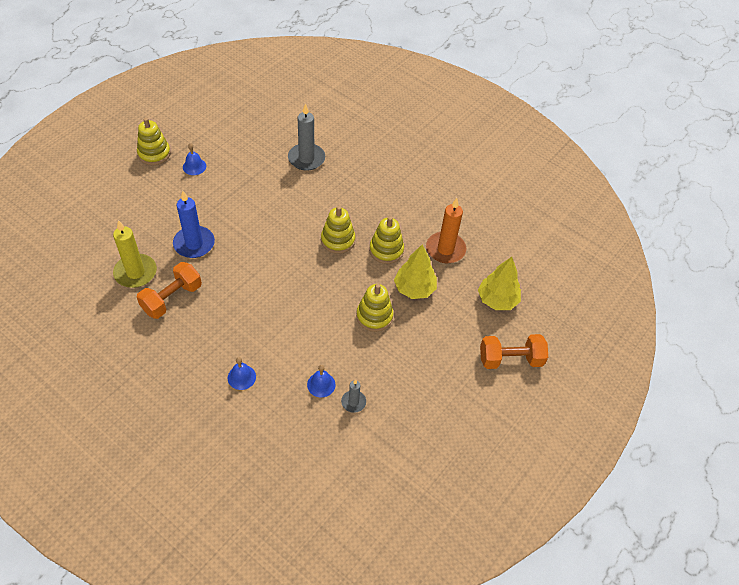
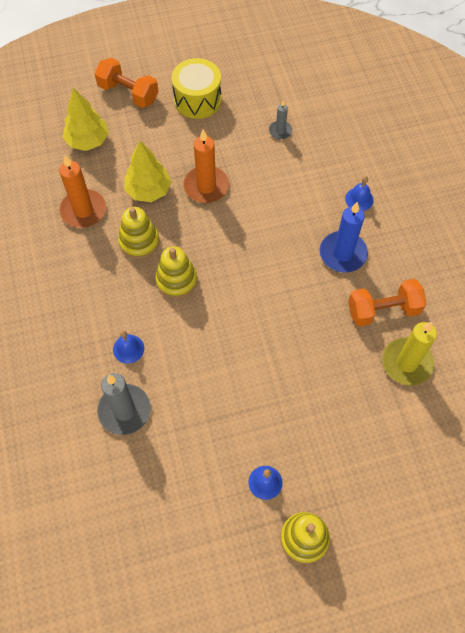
camera: 140 degrees left, 10 degrees up
blue candle [173,191,215,258] -> blue candle moved to [320,202,368,272]
blue bell [307,365,336,397] -> blue bell moved to [113,330,144,364]
yellow stacking toy [356,284,394,332] -> orange candle [183,129,229,203]
none -> yellow drum [172,58,221,119]

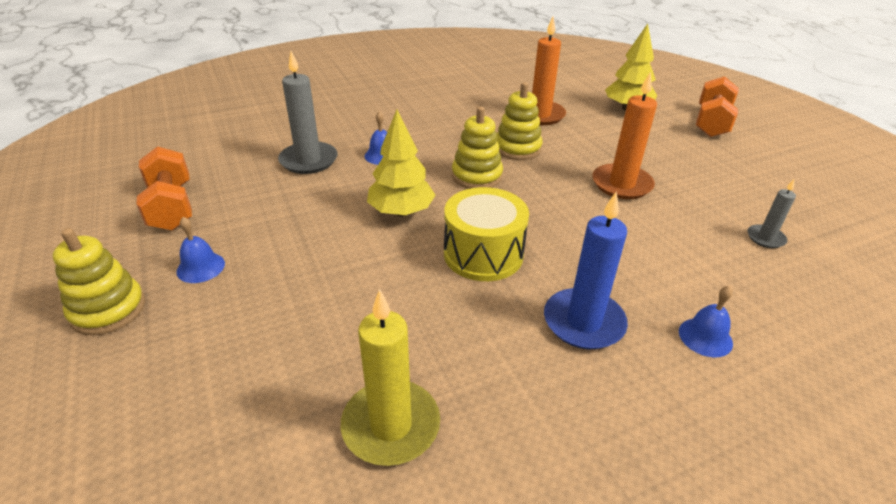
camera: 80 degrees right, 25 degrees down
yellow tree [124,141,172,202] -> yellow tree moved to [367,109,435,216]
yellow drum [172,58,221,119] -> yellow drum moved to [444,187,529,281]
orange dumbbell [348,279,426,327] -> orange dumbbell moved to [136,146,192,231]

